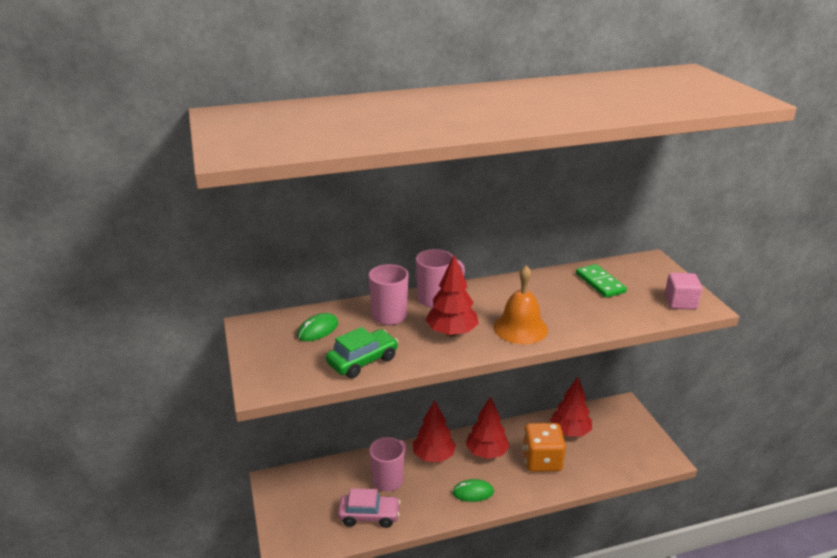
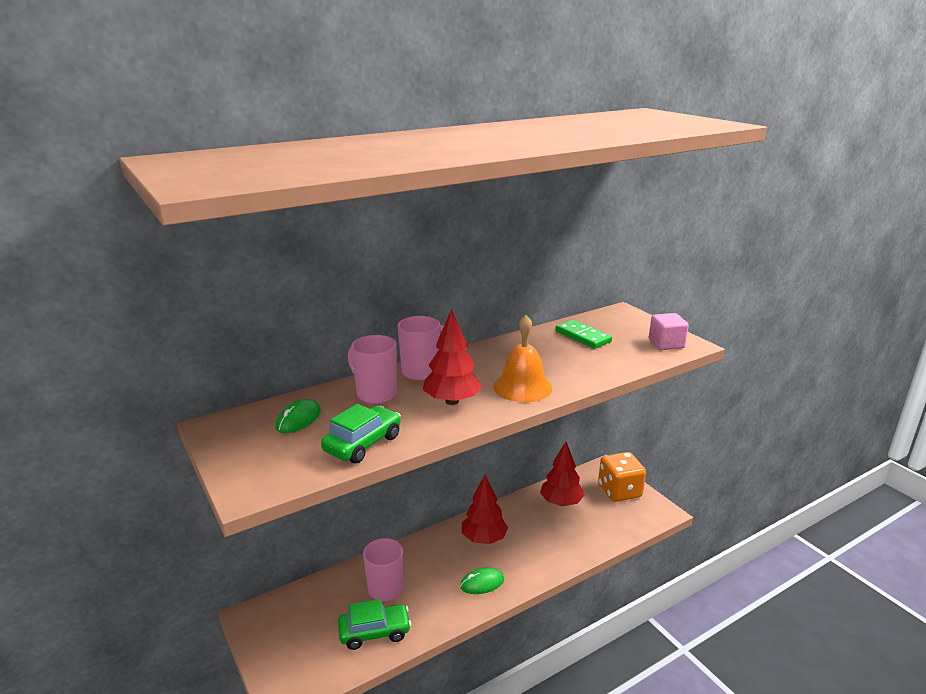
camera: 15 degrees left, 5 degrees down
pink car [338,488,401,528] -> green car [338,599,411,650]
red tree [413,400,456,462] -> none
orange dice [523,423,566,472] -> orange dice moved to [598,452,646,502]

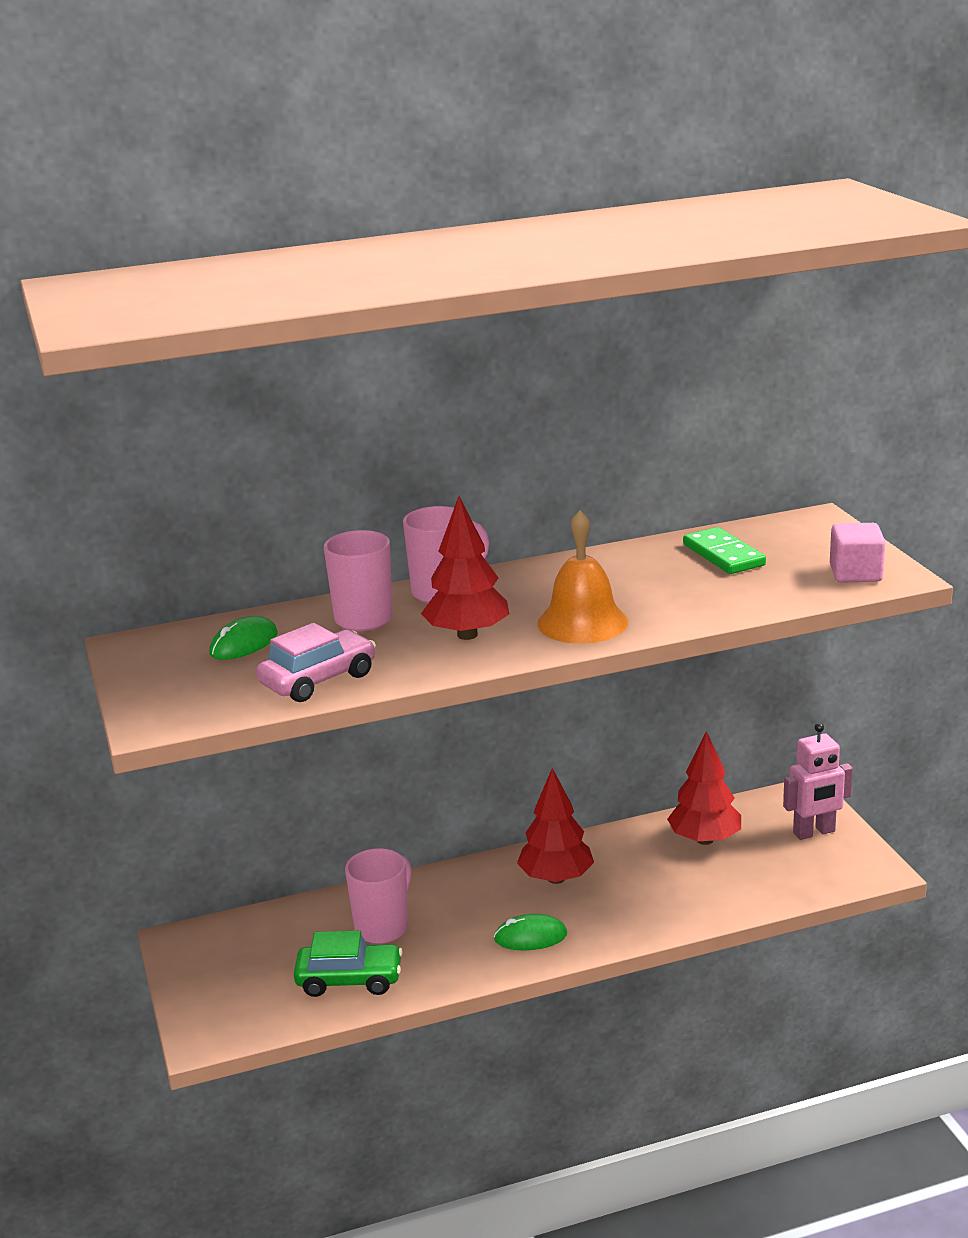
camera: 15 degrees right, 0 degrees up
green car [321,404,401,464] -> pink car [256,623,376,702]
orange dice [598,452,646,502] -> pink robot [783,723,853,840]

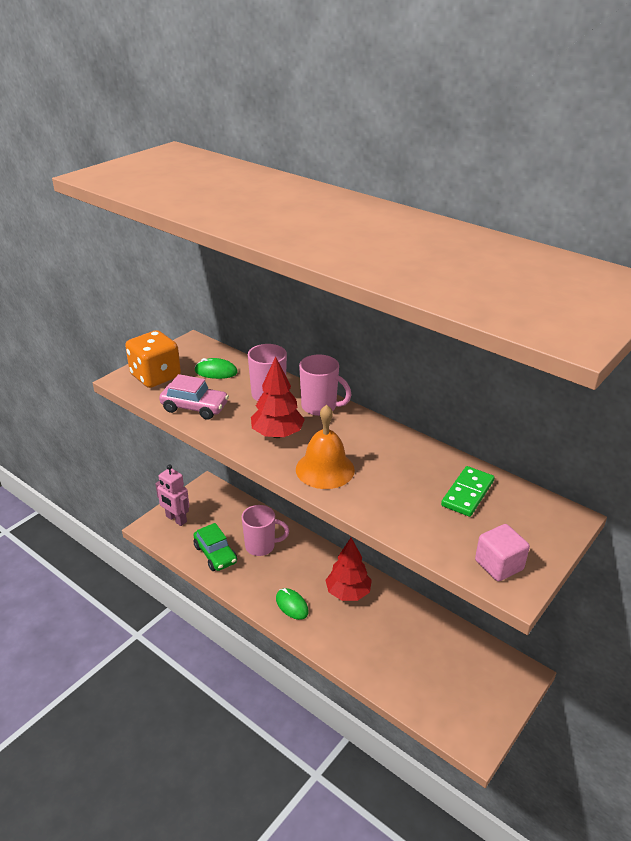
camera: 55 degrees right, 10 degrees up
red tree [667,731,741,845] -> none
pink robot [783,723,853,840] -> pink robot moved to [155,464,189,526]
none -> orange dice [125,330,181,388]

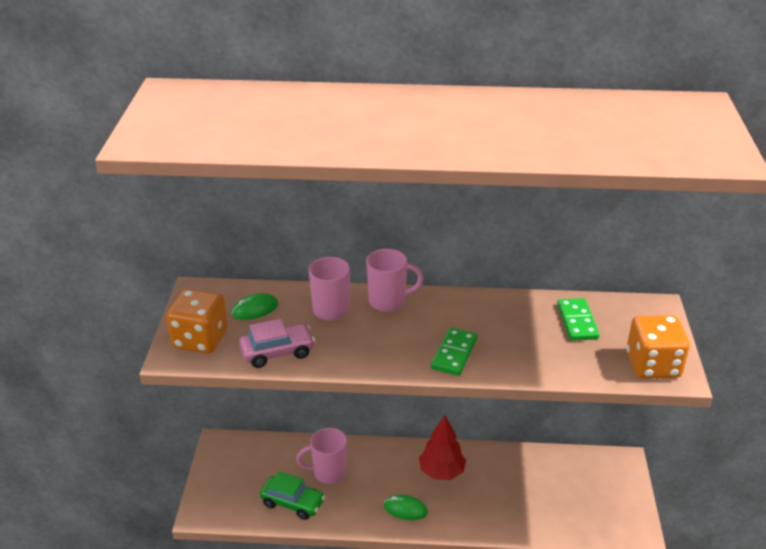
camera: 35 degrees left, 0 degrees up
pink robot [155,464,189,526] -> none
pink mug [242,505,289,556] -> pink mug turned 150 degrees counterclockwise [296,428,347,484]
red tree [251,357,305,438] -> none
orange bell [296,405,355,489] -> green domino [431,328,478,376]
pink cube [475,524,530,581] -> orange dice [627,315,690,379]

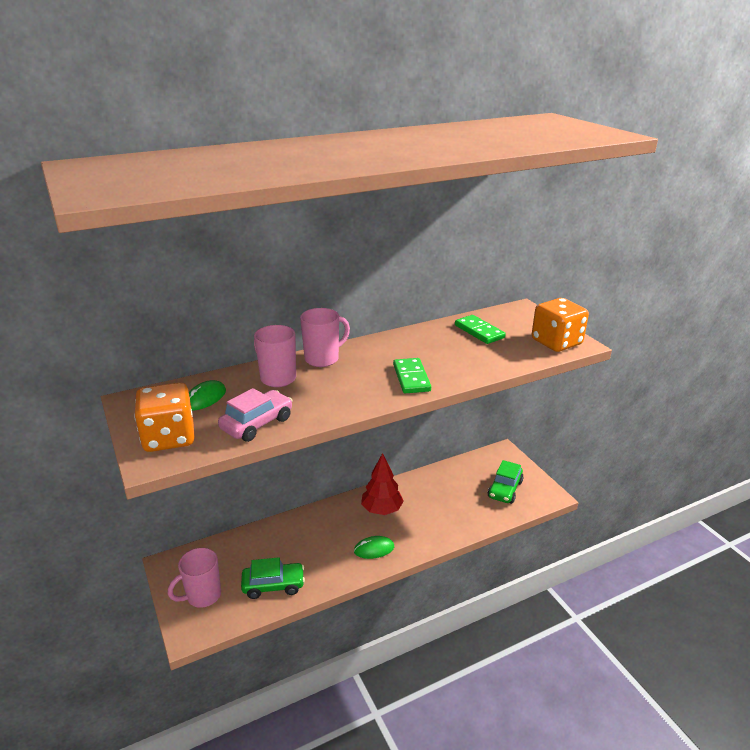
camera: 30 degrees left, 5 degrees down
pink mug [296,428,347,484] -> pink mug moved to [168,548,221,608]
none -> green car [488,460,523,504]

